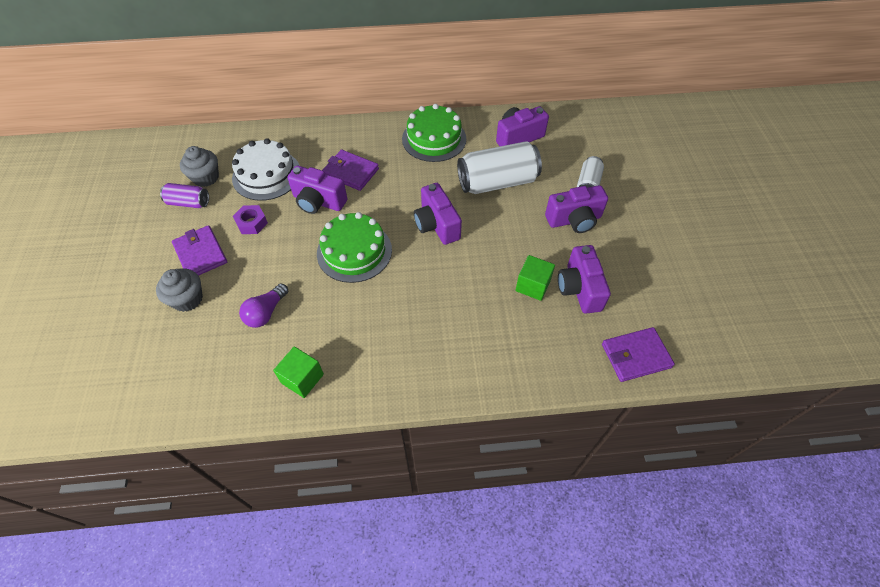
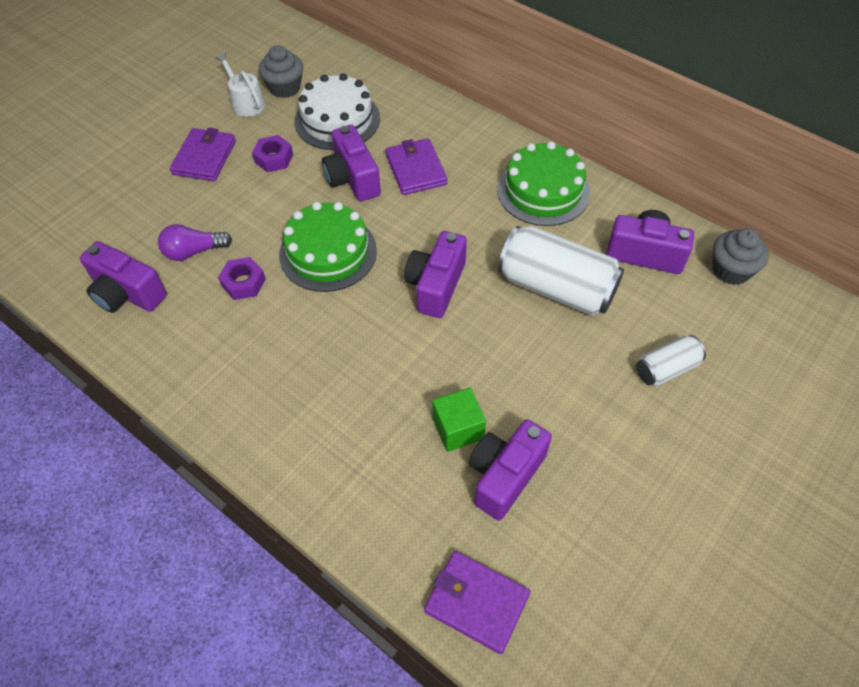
camera: 45 degrees right, 0 degrees up
grey cupcake [156,268,203,312] -> grey cupcake moved to [713,229,769,285]
purple can [160,183,209,208] -> white watering can [215,52,265,117]
green cube [273,346,324,398] -> none
purple camera [545,185,608,233] -> purple camera moved to [80,241,167,313]
none -> purple nut [218,257,266,300]

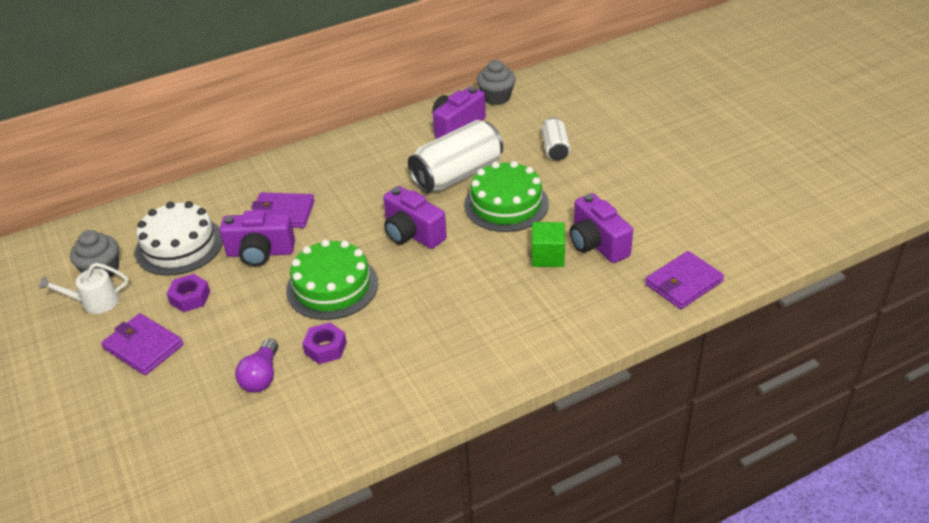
camera: 65 degrees left, 15 degrees down
purple camera [80,241,167,313] -> none
green cake [497,142,590,226] -> green cake moved to [464,161,549,232]

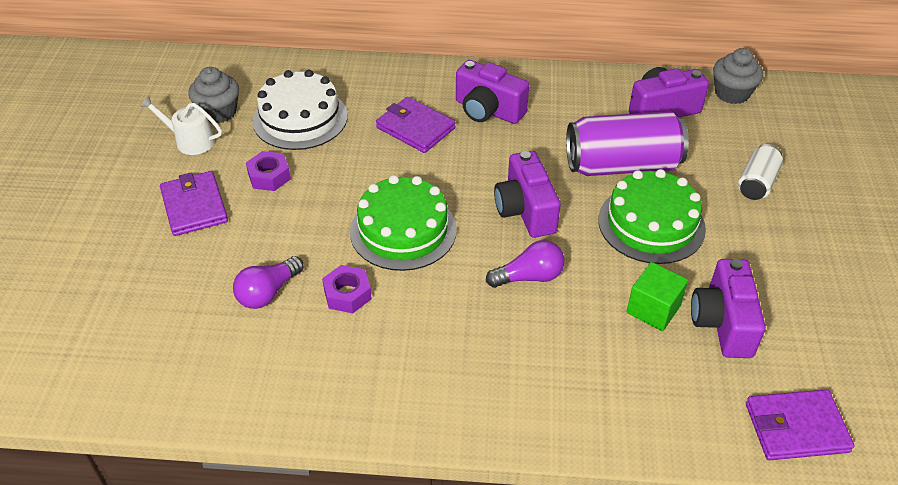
camera: 30 degrees right, 5 degrees up
purple camera [220,210,295,266] -> purple camera moved to [456,60,529,124]
white can [408,120,503,193] -> purple can [566,111,689,176]
none -> purple light bulb [486,240,565,288]

